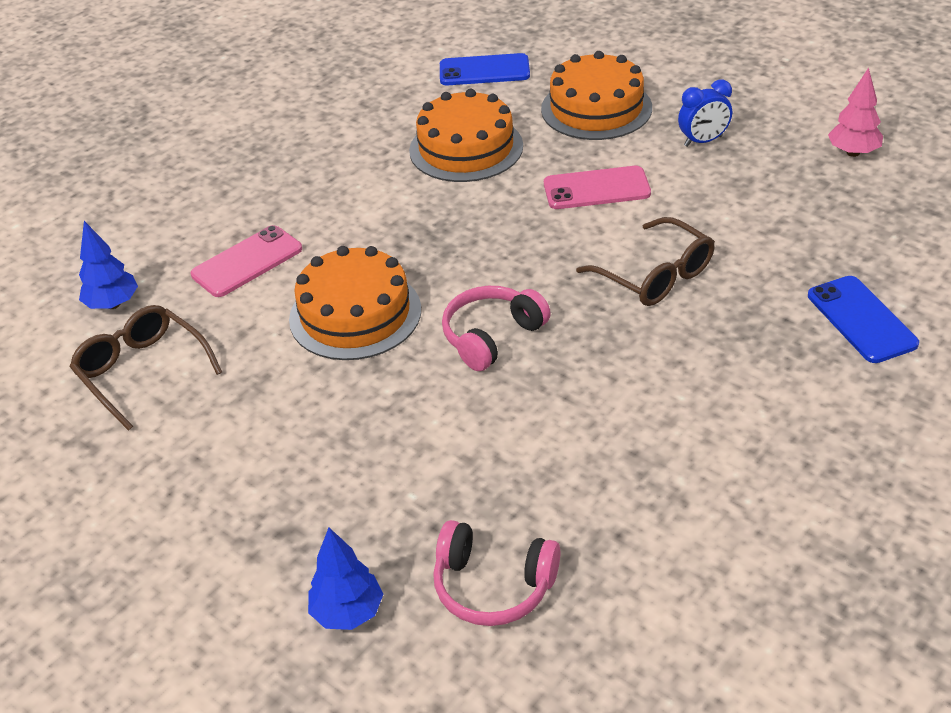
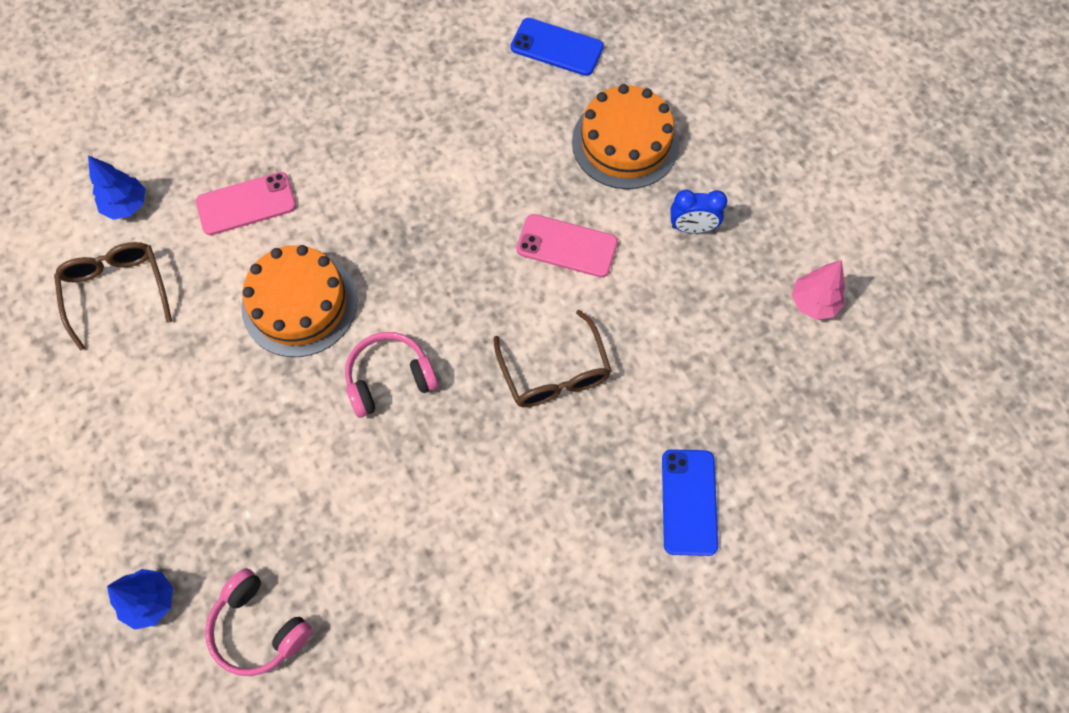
camera: 20 degrees right, 25 degrees up
orange cake [409,89,523,182] -> none

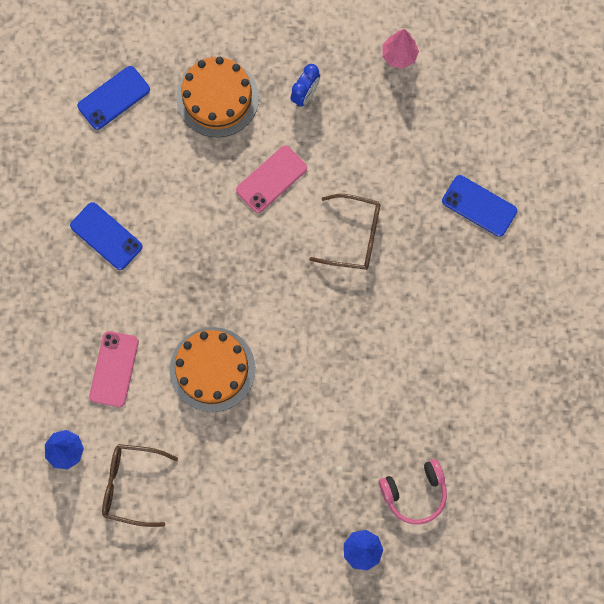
camera: 60 degrees left, 10 degrees up
pink headphones [345,332,438,417] -> none
none -> blue phone [70,202,142,270]

